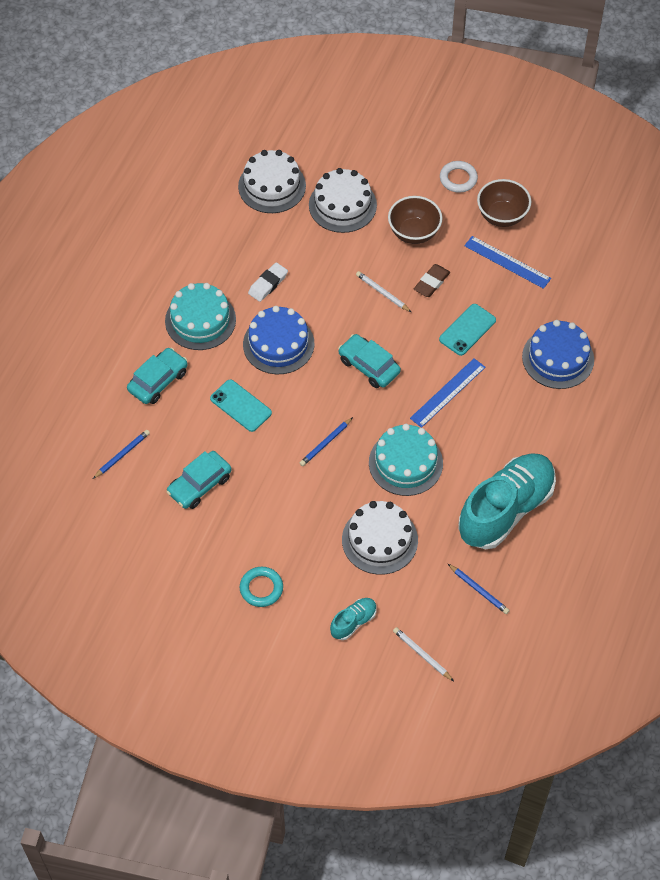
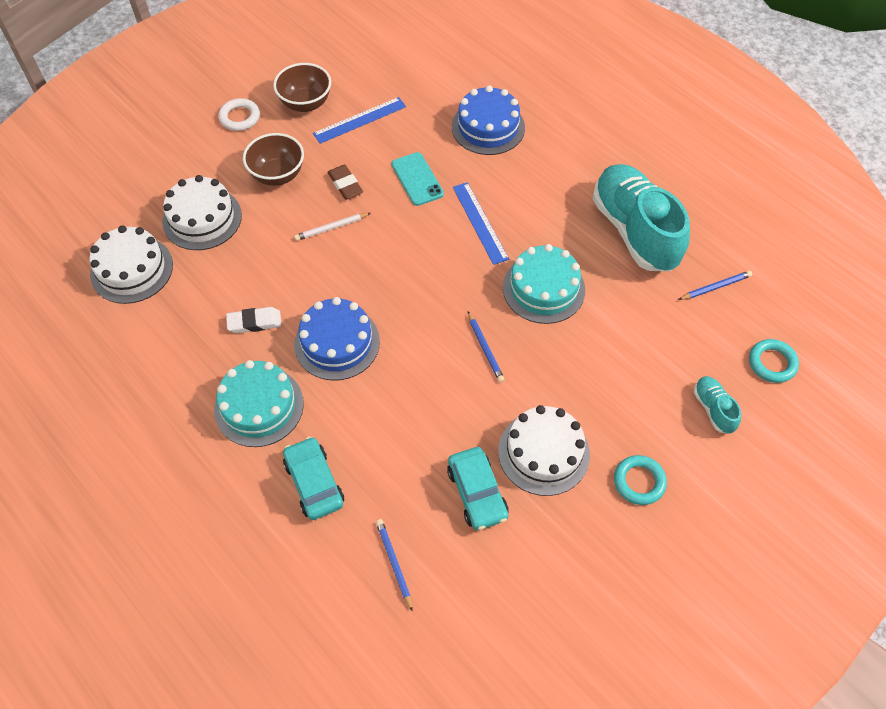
camera: 65 degrees left, 0 degrees up
turquoise phone [210,380,272,432] -> none
white eraser [248,262,288,302] -> white eraser turned 75 degrees counterclockwise [226,307,282,333]
turquoise car [338,334,401,388] -> none
white cake [342,501,418,575] -> white cake moved to [498,405,590,496]
white pencil [393,627,454,681] -> turquoise ring [749,339,799,383]

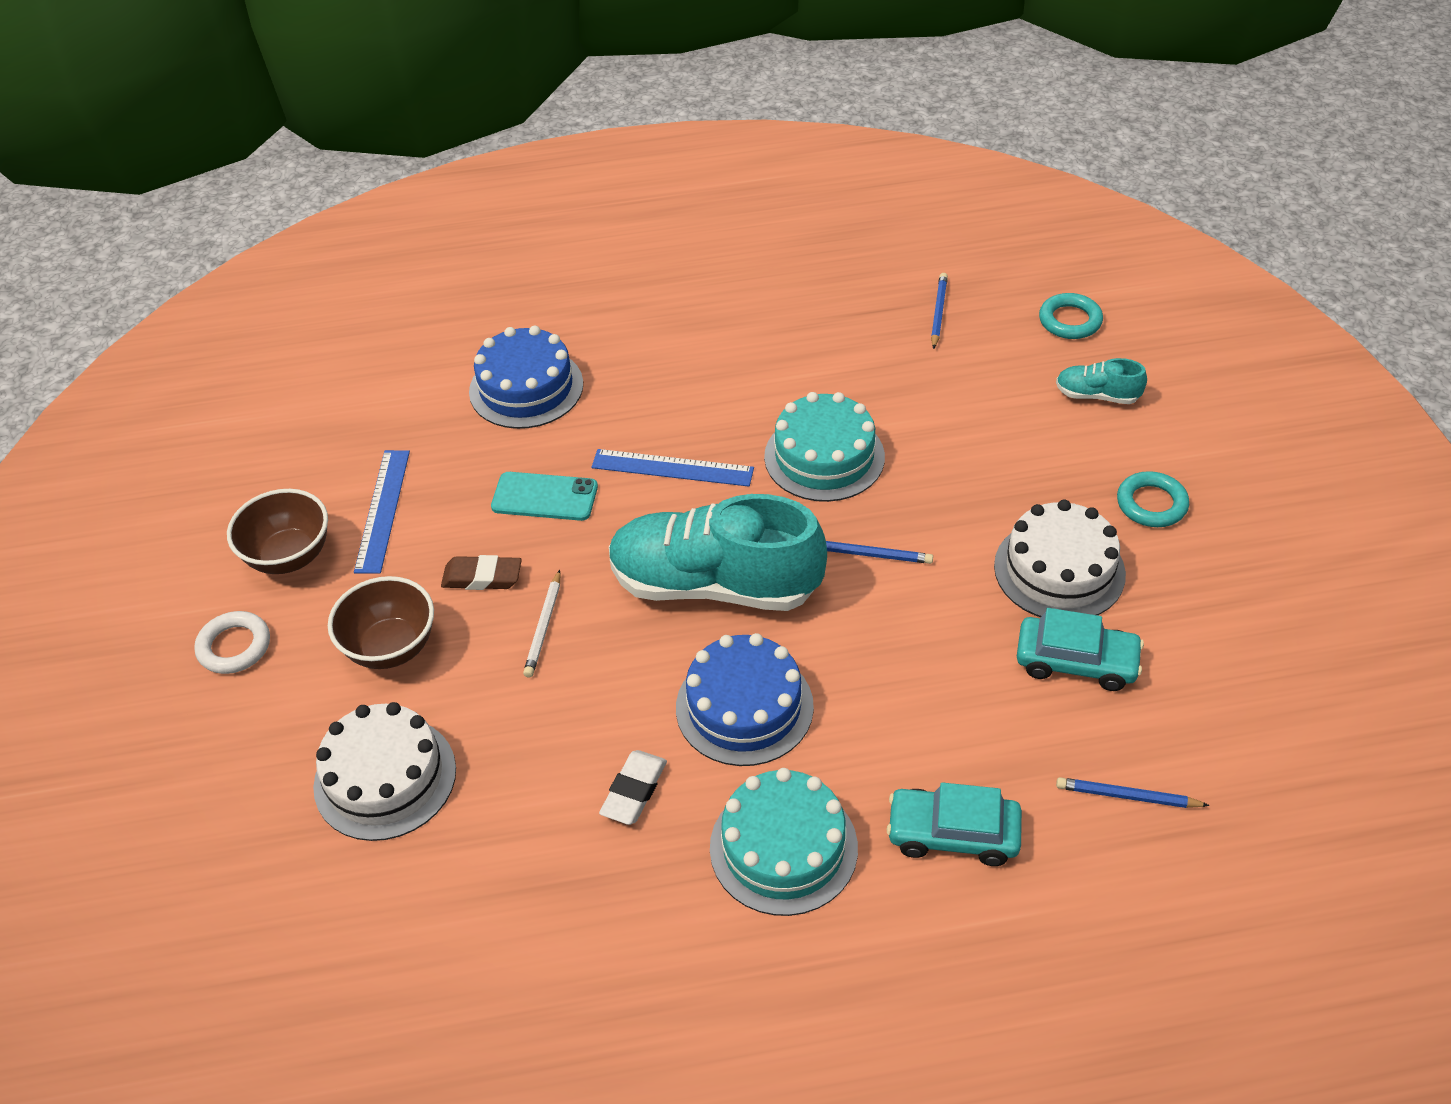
camera: 55 degrees left, 10 degrees down
white cake [89,225,173,304] -> none
turquoise shoe [593,164,690,271] -> turquoise shoe moved to [609,494,827,611]

